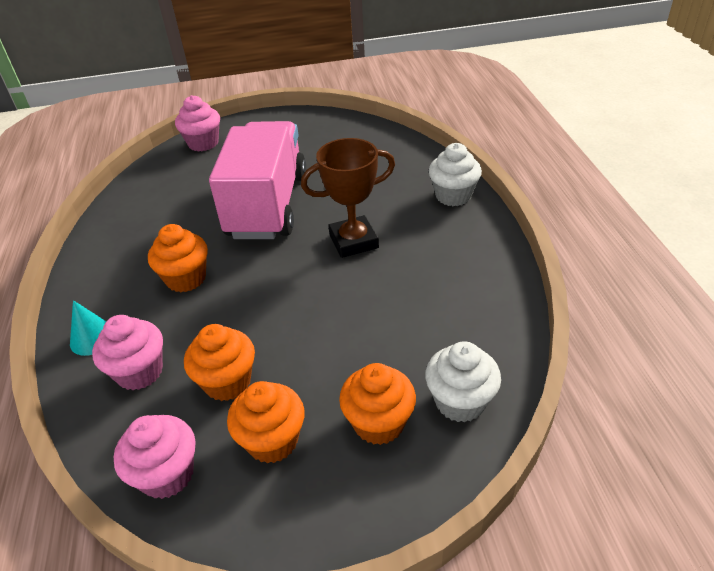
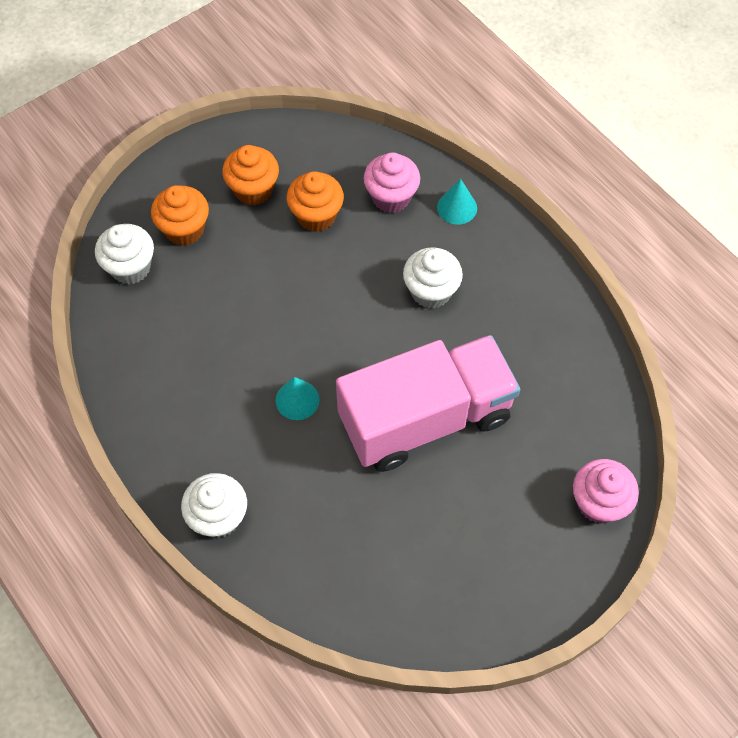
camera: 150 degrees right, 20 degrees up
pink cupcake [114,415,196,499] -> none
orange cupcake [148,224,208,292] -> white cupcake [403,247,463,308]
pink truck [209,121,306,239] -> pink truck turned 90 degrees counterclockwise [336,335,520,472]
brown trophy [301,138,395,258] -> turquoise cone [276,377,319,420]

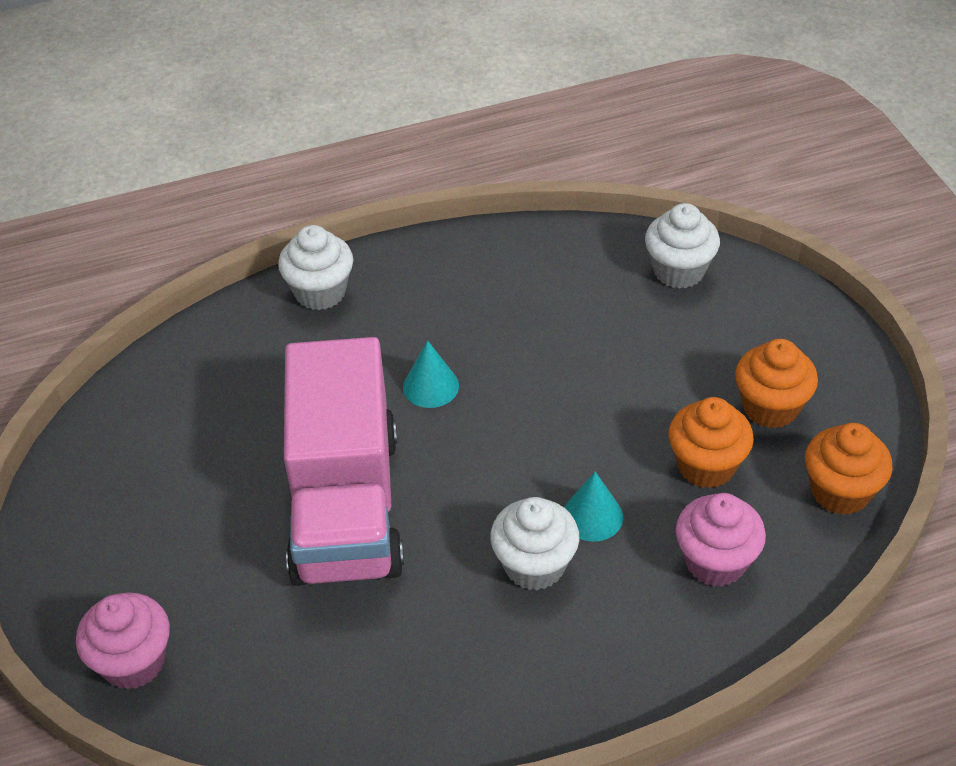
camera: 110 degrees right, 15 degrees down
orange cupcake [151,185,209,246] -> orange cupcake moved to [805,423,893,515]
turquoise cone [437,179,477,225] -> turquoise cone moved to [564,472,623,542]

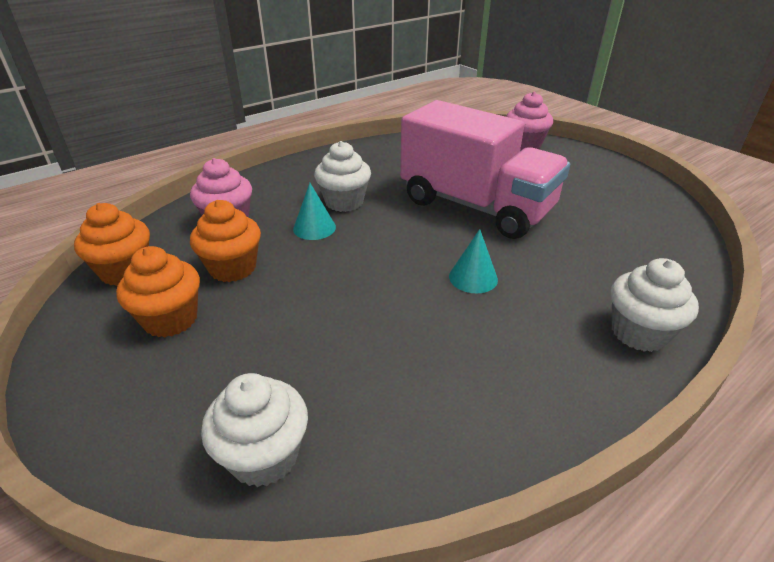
camera: 160 degrees right, 10 degrees down
pink truck [284,337,404,586] -> pink truck turned 150 degrees clockwise [400,100,570,239]

